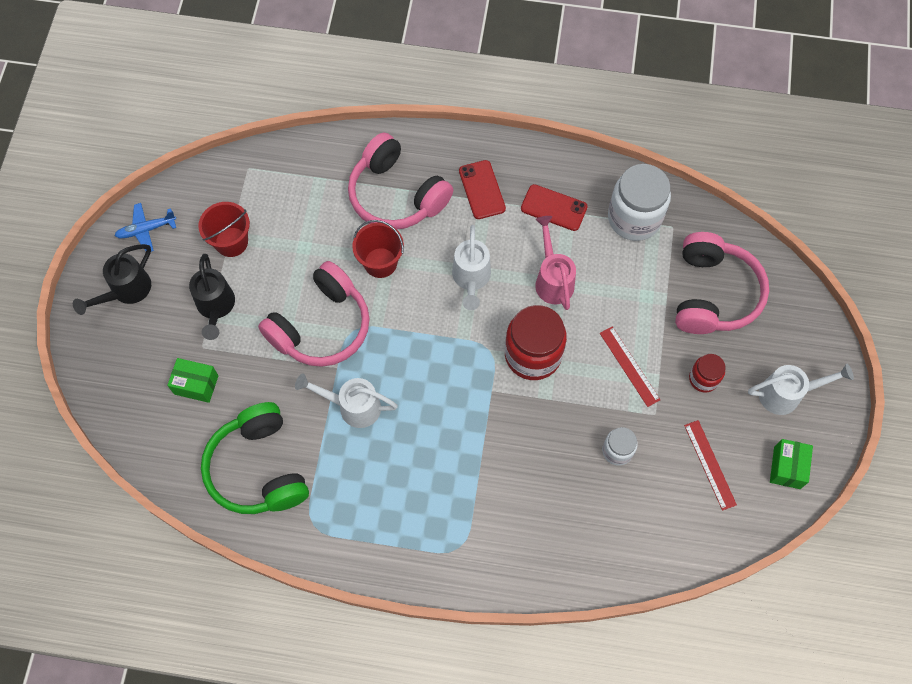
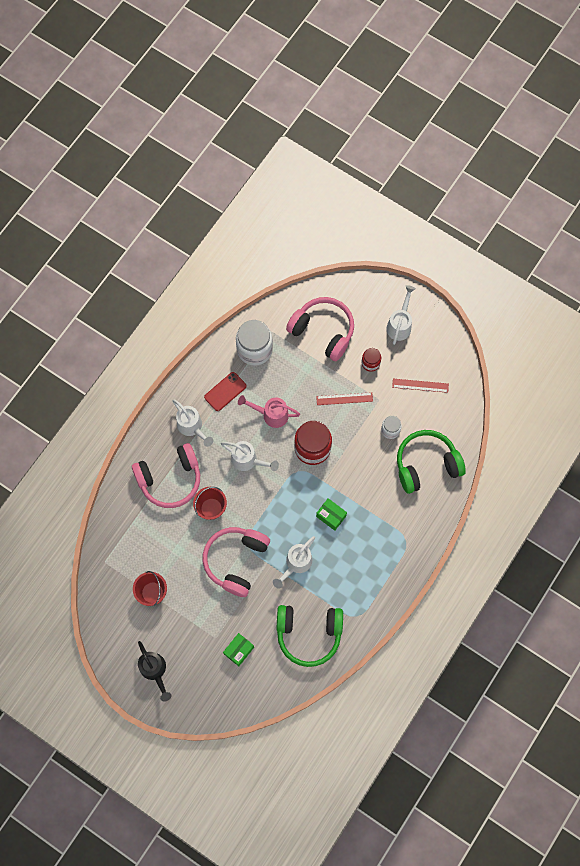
camera: 65 degrees left, 5 degrees up
blue plane [114,203,176,252] -> none
black watering can [189,254,235,340] -> none
pink headphones [258,261,370,367] -> pink headphones turned 135 degrees counterclockwise [202,527,270,597]
red phone [459,160,506,219] -> white watering can [173,400,213,447]
green box [770,439,813,489] -> green box moved to [316,498,347,531]
none -> green headphones [397,430,466,494]

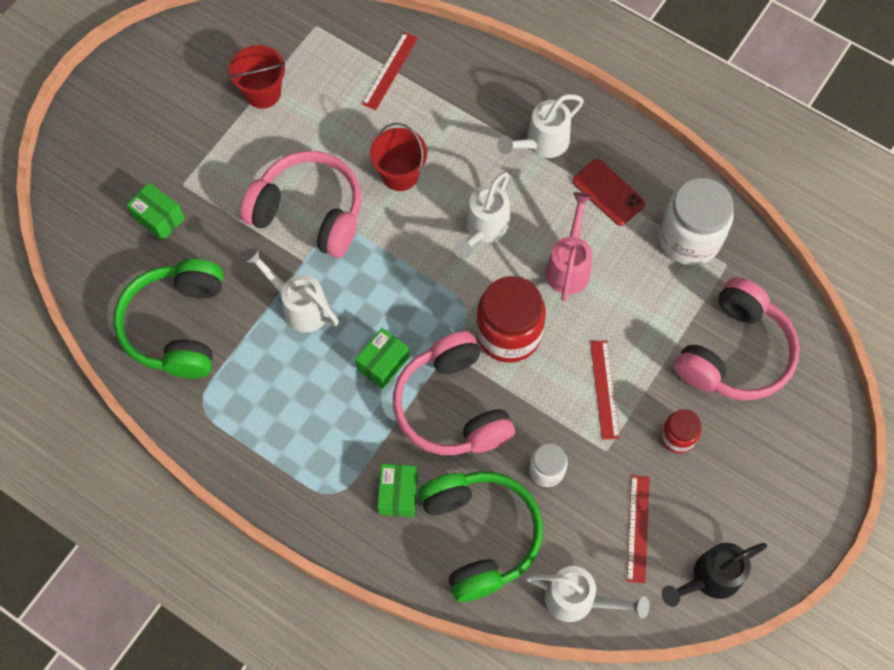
camera: 90 degrees right, 5 degrees down
pink headphones [132,443,200,508] -> pink headphones moved to [393,331,515,455]
black watering can [138,641,171,702] -> black watering can moved to [662,543,767,607]
white watering can [386,285,416,345] -> white watering can moved to [525,566,650,622]
none -> red ruler [362,32,418,110]
none -> green box [377,464,418,517]

